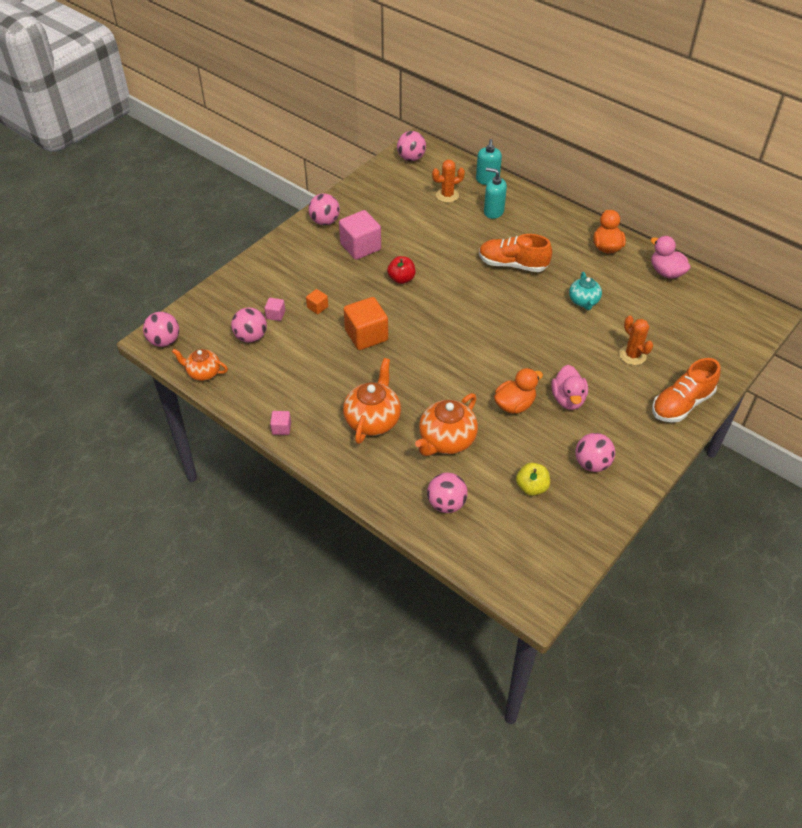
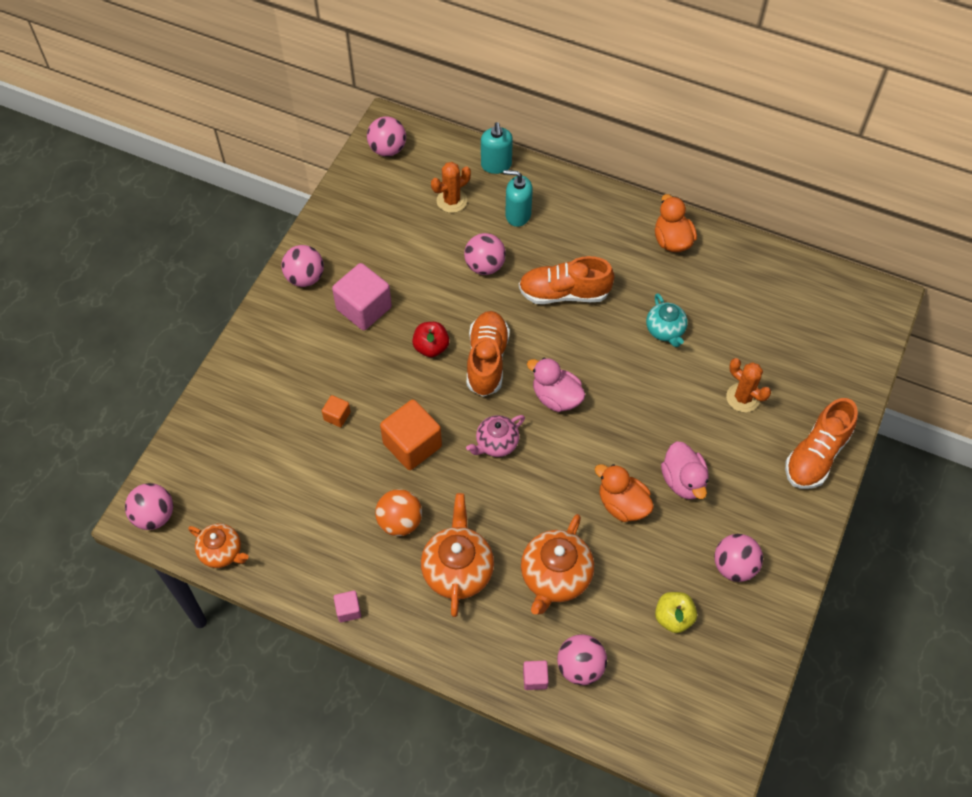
camera: 15 degrees left, 10 degrees up
orange teapot [172,349,228,381] -> orange teapot turned 150 degrees counterclockwise [188,523,249,568]
pink ball [231,307,267,343] -> pink ball moved to [464,233,506,275]
pink cube [264,298,285,321] -> pink cube moved to [523,661,549,690]
orange duck [494,368,543,414] -> orange duck turned 90 degrees counterclockwise [595,464,654,522]
pink duck [651,236,691,279] -> pink duck moved to [527,358,586,412]
none -> orange ball [375,489,422,536]
none -> pink teapot [466,415,525,457]
none -> orange shoe [467,311,510,397]

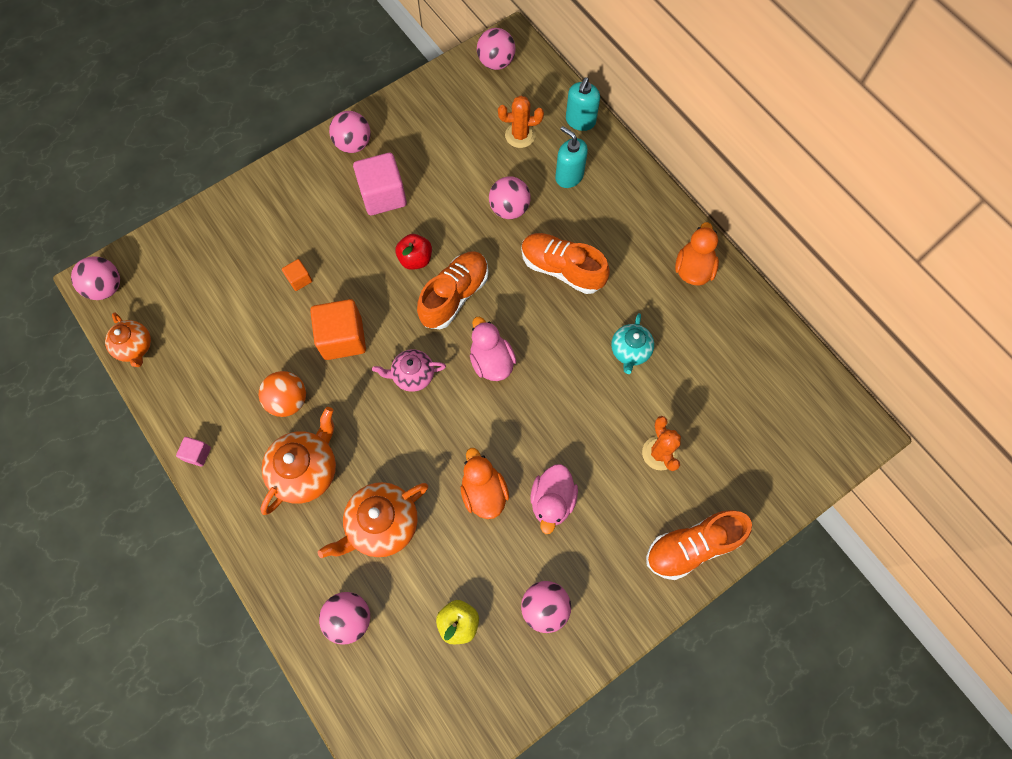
camera: 30 degrees right, 10 degrees up
pink cube [523,661,549,690] -> none

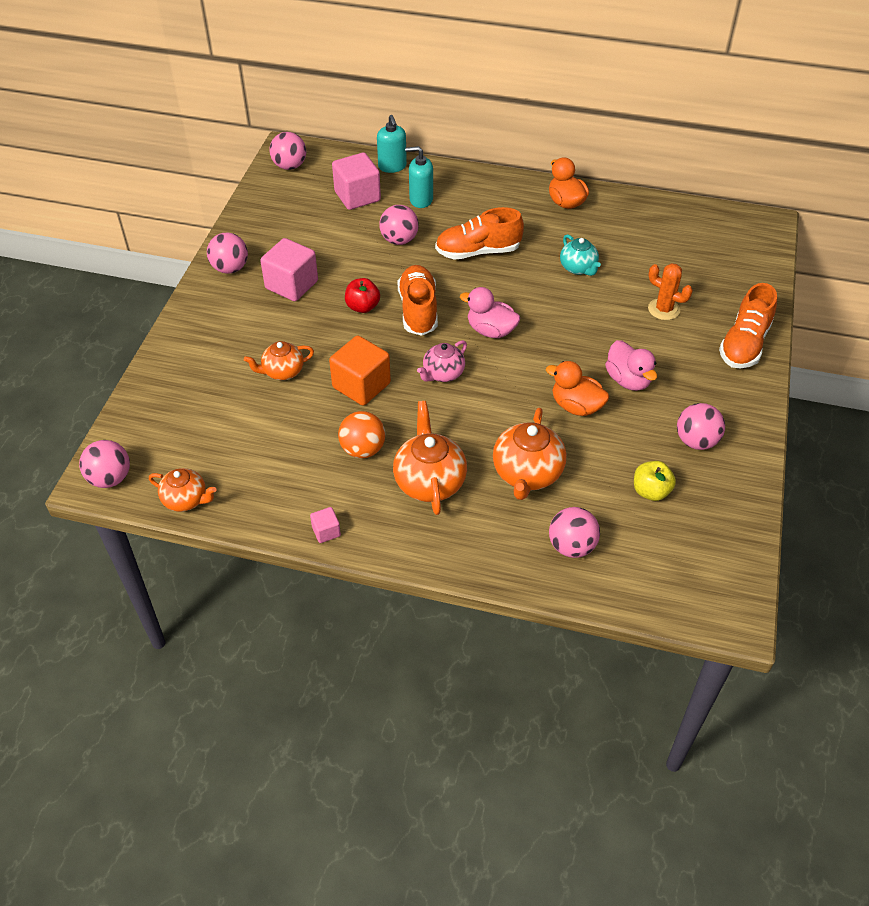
camera: 40 degrees left, 20 degrees down
orange cube [282,259,312,291] -> orange teapot [244,341,314,380]
orange cactus [498,96,544,148] -> pink cube [332,153,381,210]

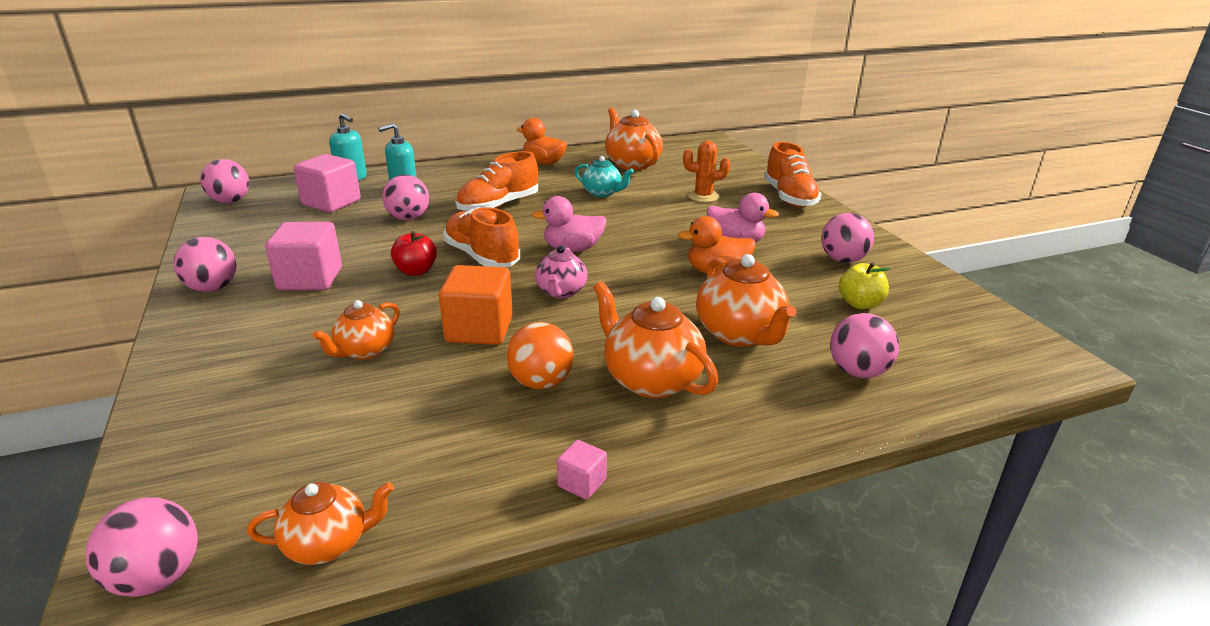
camera: 35 degrees left, 20 degrees down
none -> orange teapot [605,108,663,171]

